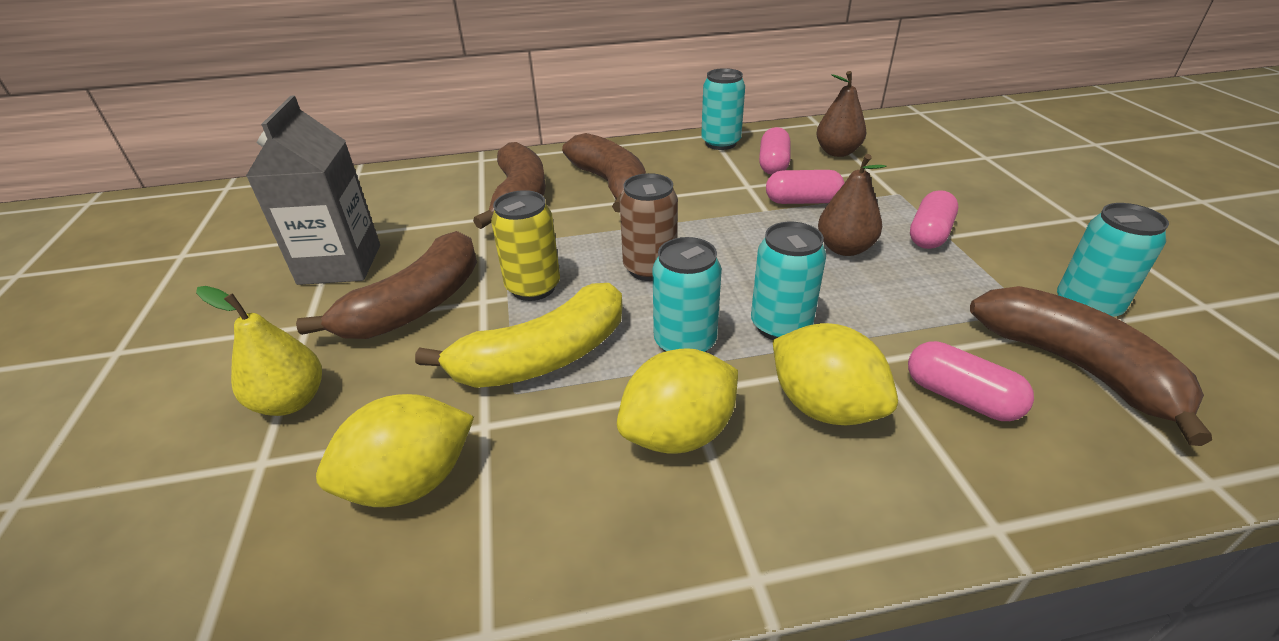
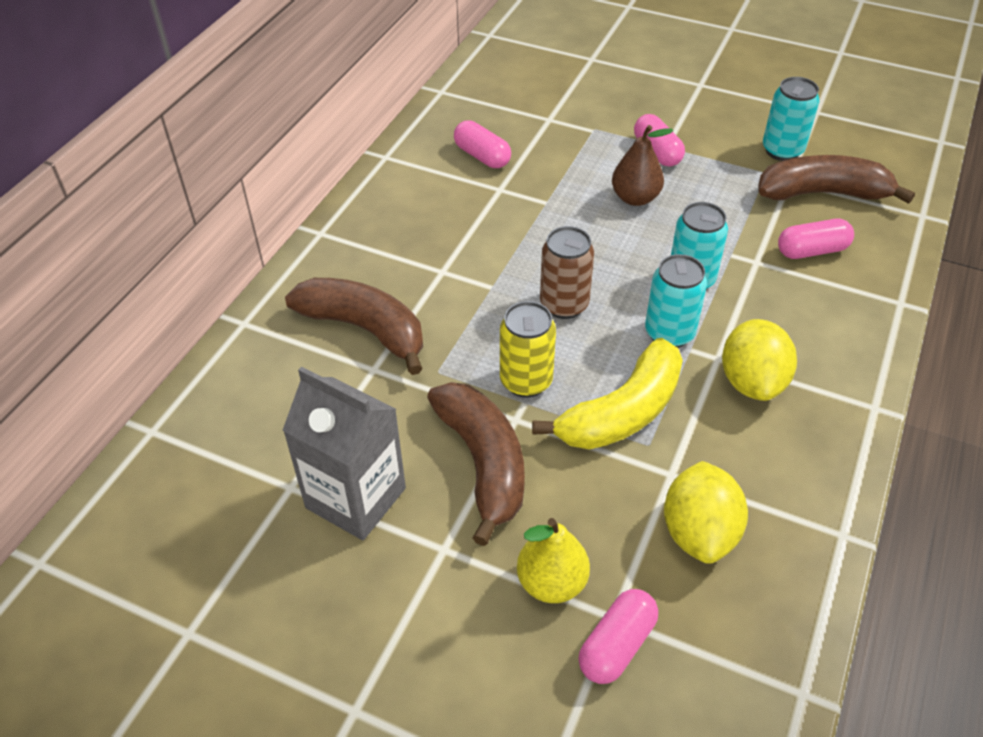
camera: 55 degrees left, 10 degrees up
yellow banana [415,283,623,388] -> yellow banana turned 45 degrees clockwise [532,338,683,449]
brown banana [562,133,646,212] -> none
turquoise can [701,68,745,150] -> none
pink capsule [766,170,845,204] -> pink capsule moved to [578,589,658,684]
yellow lemon [773,323,898,425] -> none
brown pear [816,71,866,157] -> none

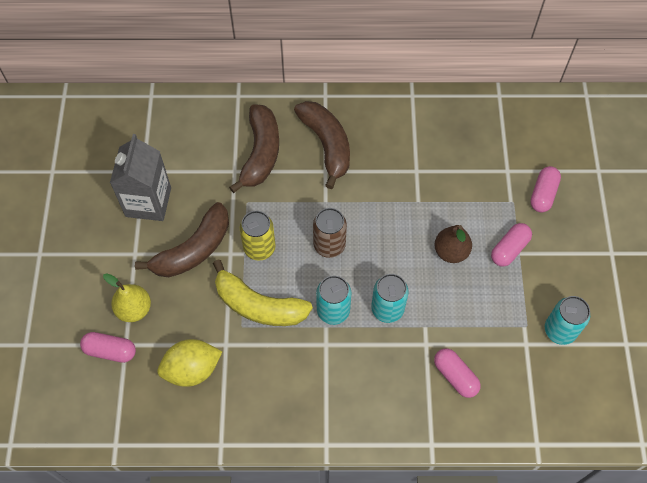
camera: 65 degrees right, 15 degrees up
pink capsule [454,120,511,168] -> pink capsule moved to [530,166,561,212]
yellow lemon [722,319,797,401] -> none
brown banana [758,155,915,204] -> brown banana moved to [294,101,350,189]

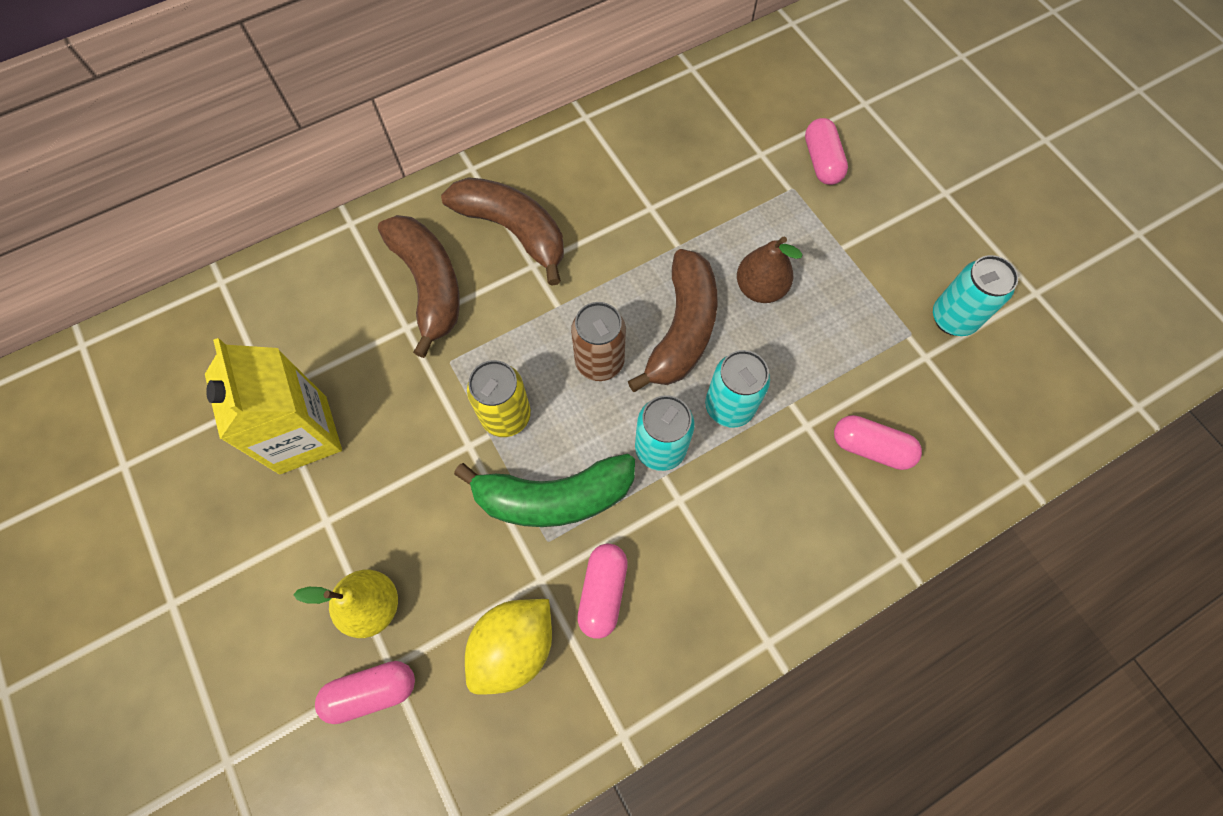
camera: 30 degrees left, 5 degrees up
grey carton [110,134,171,221] -> yellow carton [205,338,342,474]
brown banana [135,202,229,277] -> brown banana moved to [628,249,718,392]
yellow banana [213,259,313,326] -> green banana [454,454,635,527]
pink capsule [491,223,532,267] -> pink capsule moved to [577,544,628,639]

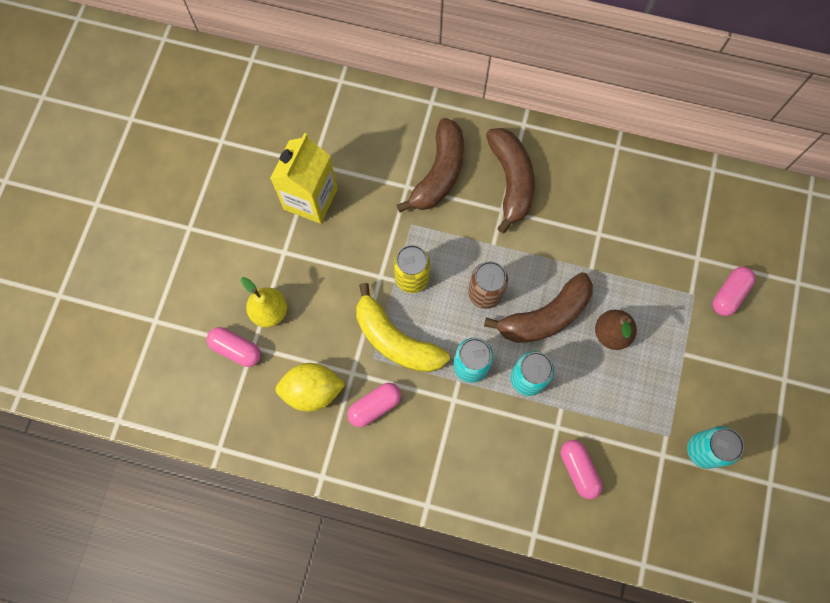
camera: 45 degrees right, 5 degrees up
green banana [454,454,635,527] -> yellow banana [356,283,450,373]

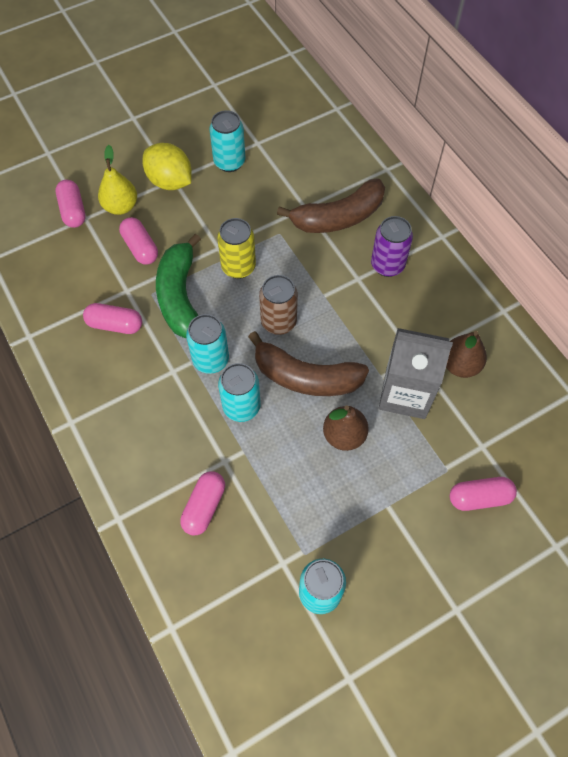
camera: 45 degrees right, 10 degrees down
yellow carton [270,133,338,224] -> turquoise can [209,110,245,172]
yellow lemon [275,363,346,412] -> yellow lemon moved to [143,143,192,190]
yellow banana [356,283,450,373] -> green banana [156,234,201,338]
brown banana [486,128,535,233] -> purple can [371,216,413,277]
none -> pink capsule [119,217,158,265]
none -> grey carton [379,328,453,419]
none -> brown pear [446,331,487,378]

